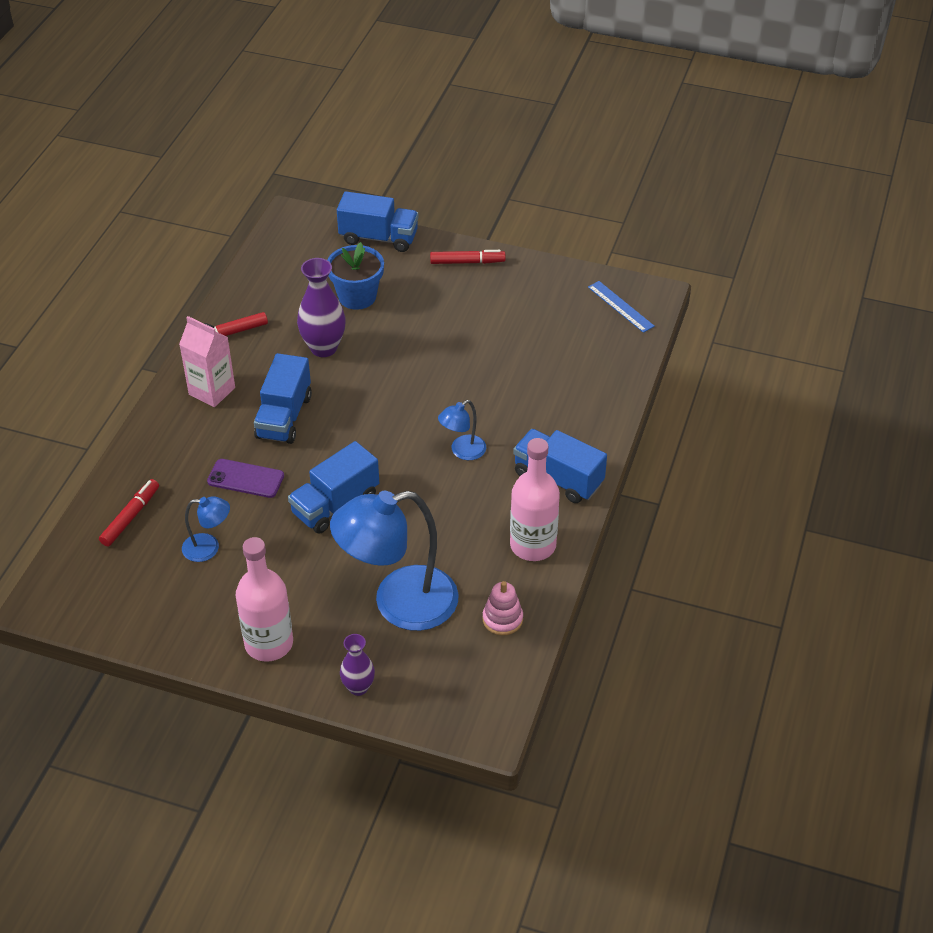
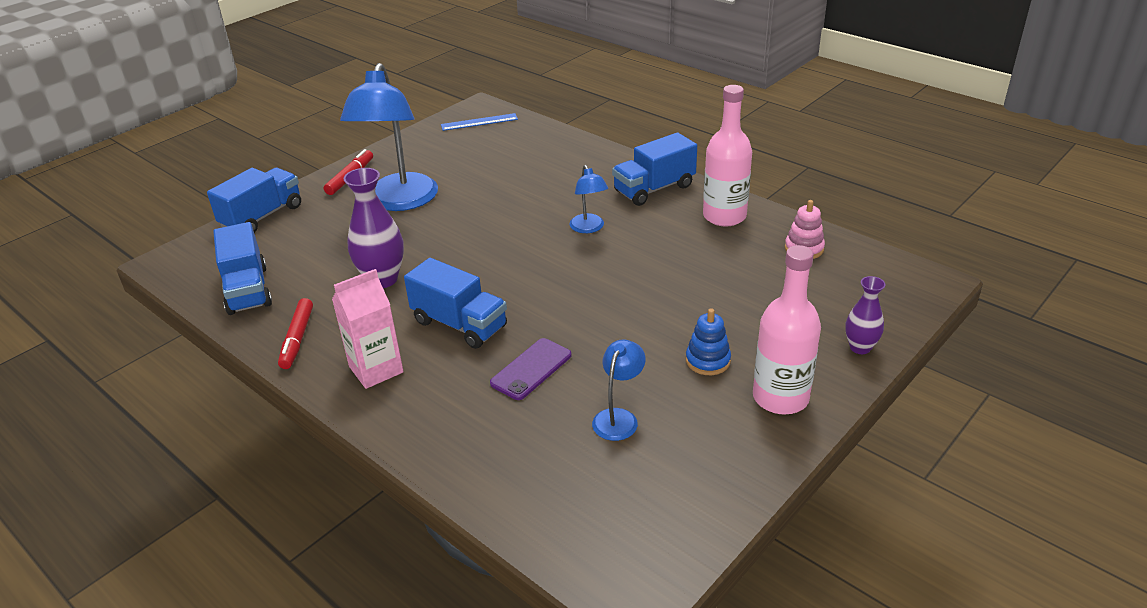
camera: 65 degrees left, 10 degrees down
red marker [99,479,159,547] -> none
blue truck [288,441,379,534] -> blue truck moved to [213,222,272,315]
blue flower pot [327,242,384,310] -> none
blue lamp [330,491,459,631] -> blue lamp moved to [340,63,438,211]
none -> blue stacking toy [686,308,731,375]

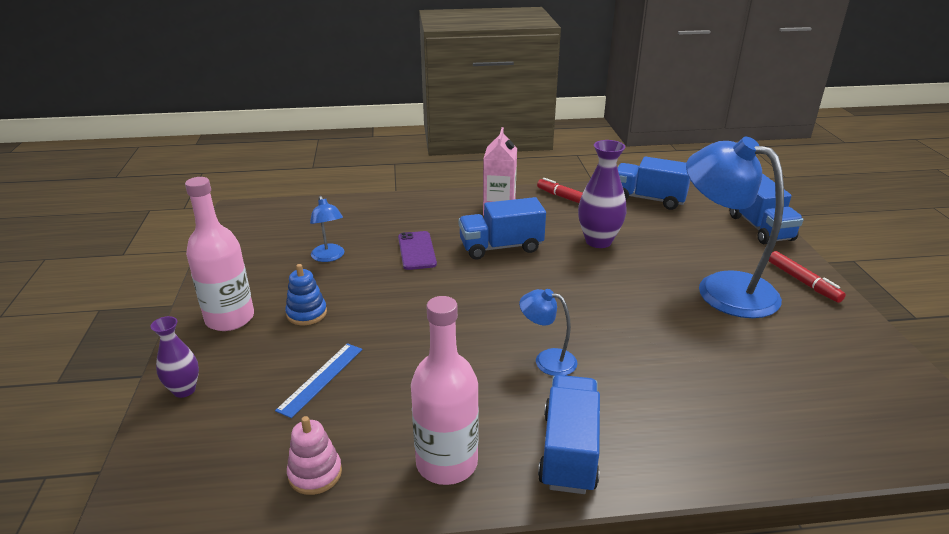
camera: 130 degrees right, 5 degrees down
blue ruler [441,113,518,131] -> blue ruler moved to [275,343,363,418]

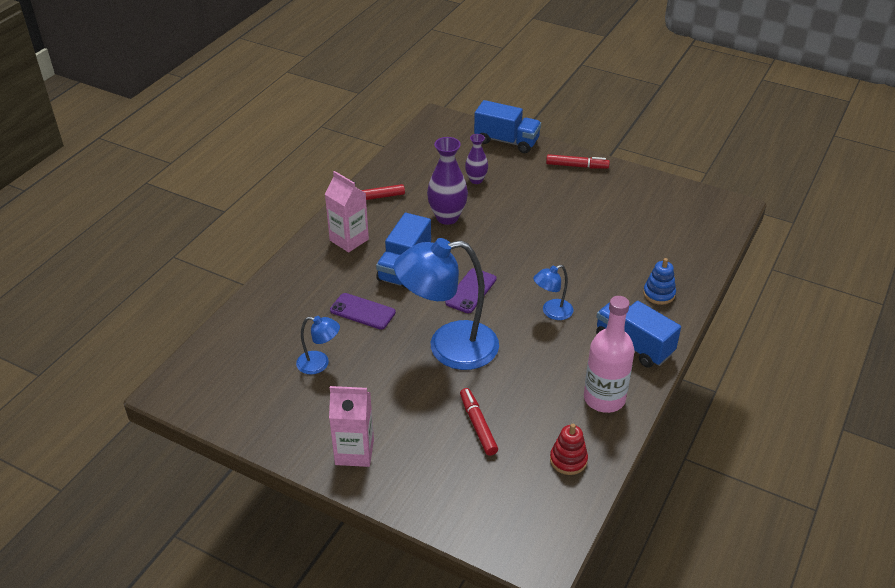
camera: 55 degrees left, 10 degrees up
purple vase [151,316,199,398] -> purple vase moved to [465,134,488,184]
pink bottle [185,177,254,331] -> pink carton [329,386,374,467]
blue ruler [275,343,363,418] -> red marker [460,388,498,456]
blue stacking toy [285,264,327,325] -> blue stacking toy moved to [643,258,676,305]
pink stacking toy [287,416,342,495] -> red stacking toy [550,424,588,475]
blue truck [618,156,690,210] -> none
blue lamp [686,137,784,318] -> blue lamp moved to [394,238,499,370]
none -> purple phone [445,268,497,313]

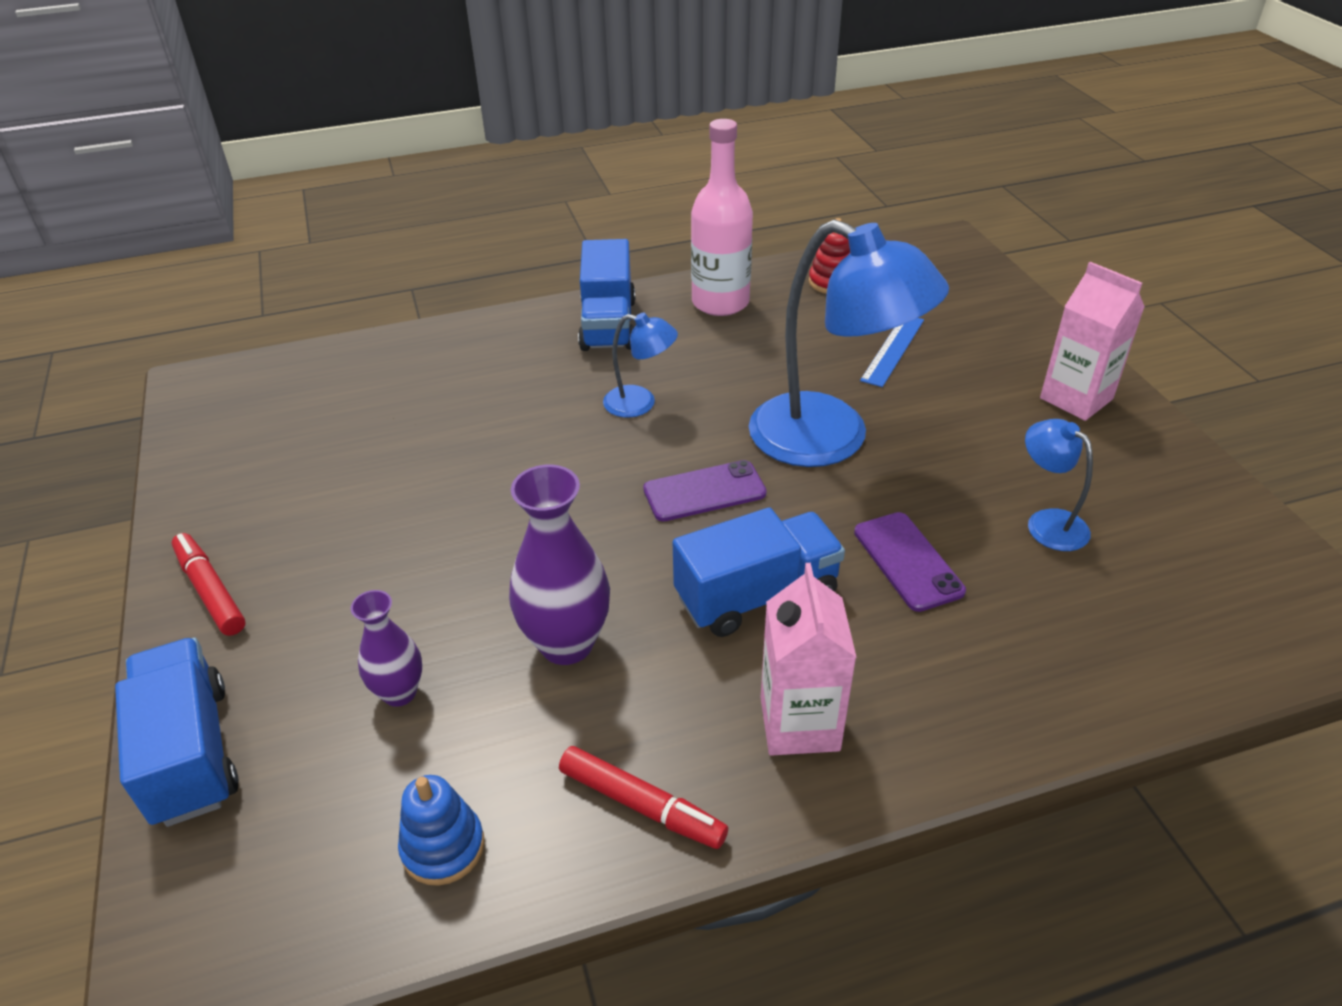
camera: 135 degrees left, 0 degrees up
red marker [460,388,498,456] -> blue ruler [860,318,924,387]
blue stacking toy [643,258,676,305] -> blue stacking toy moved to [398,775,485,886]

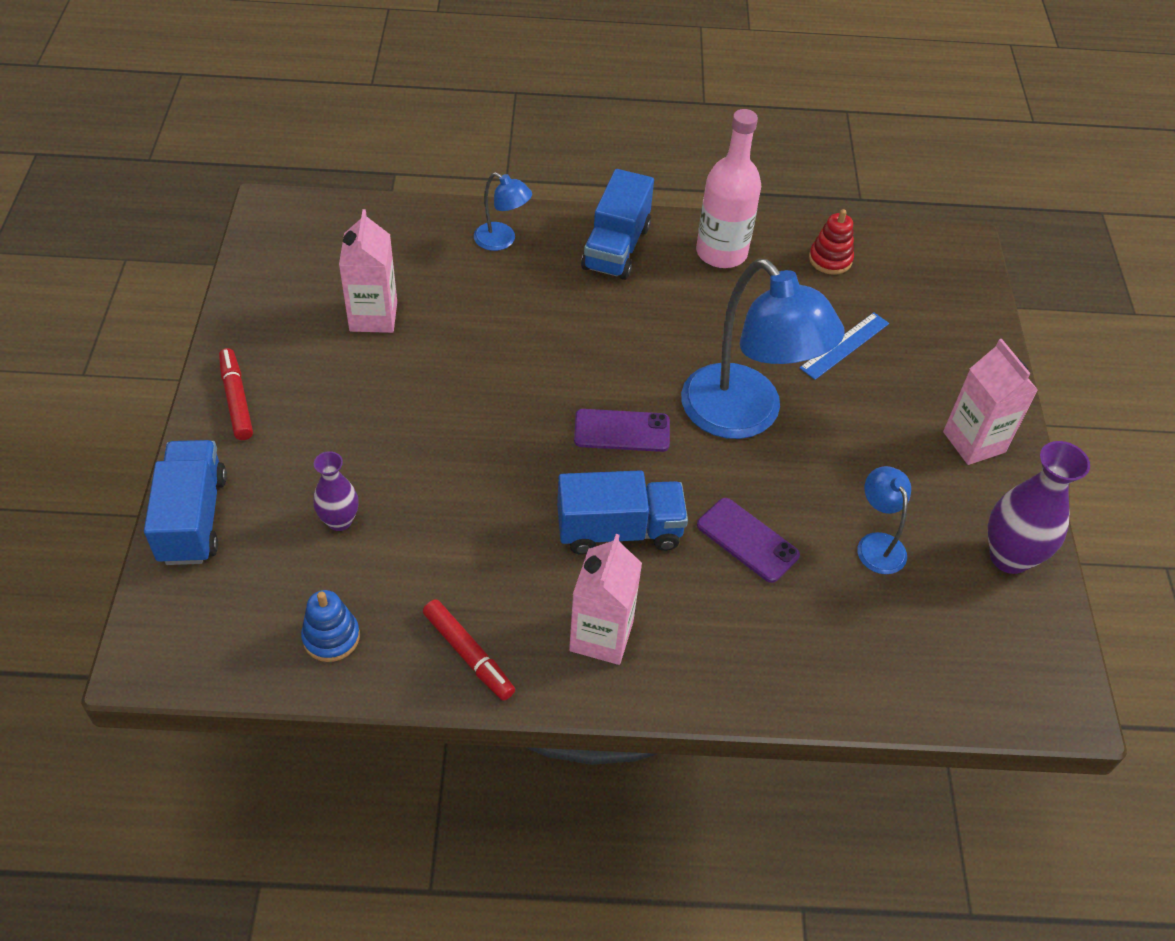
camera: 15 degrees right, 10 degrees up
purple vase [509,465,610,665] -> purple vase moved to [988,441,1090,574]
blue lamp [603,313,678,418] -> blue lamp moved to [474,172,532,251]
purple phone [854,512,966,612] -> purple phone turned 45 degrees counterclockwise [697,498,800,583]
none -> pink carton [339,209,397,333]

